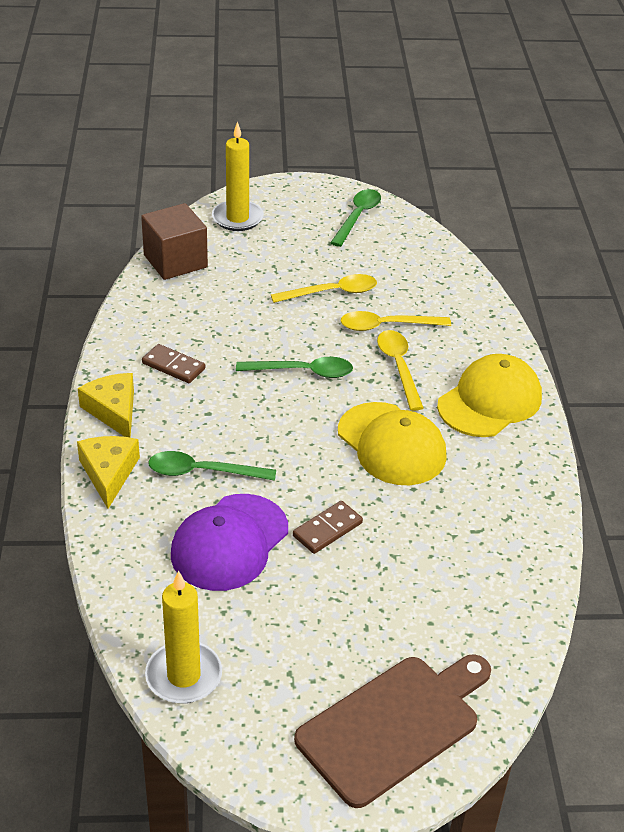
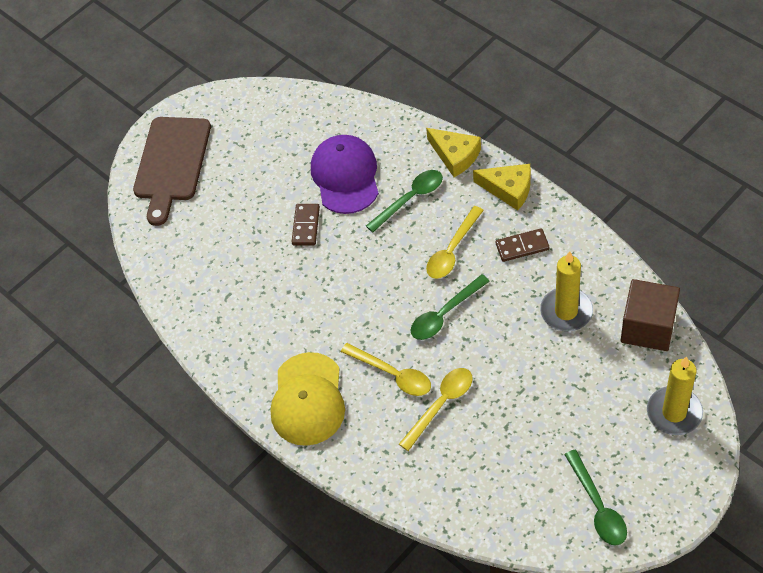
camera: 145 degrees right, 15 degrees up
yellow candle [145,570,222,703] -> yellow candle moved to [540,251,593,332]
yellow spoon [271,274,377,303] -> yellow spoon moved to [426,206,484,279]
yellow cap [338,402,447,485] -> none

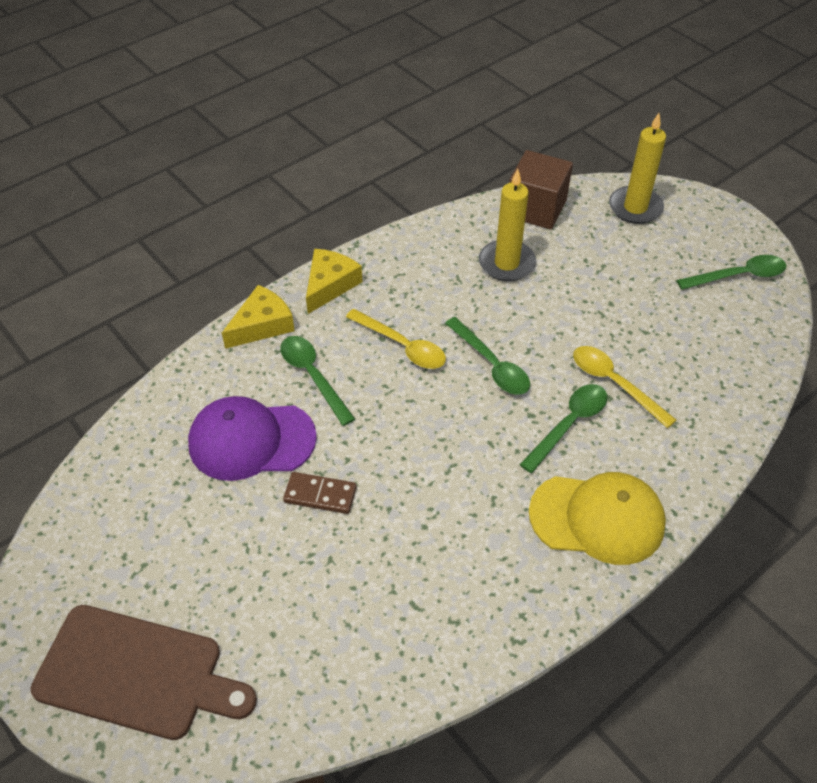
camera: 90 degrees left, 5 degrees down
yellow spoon [341,343,431,396] -> green spoon [519,384,607,473]
brown domino [496,228,549,262] -> none

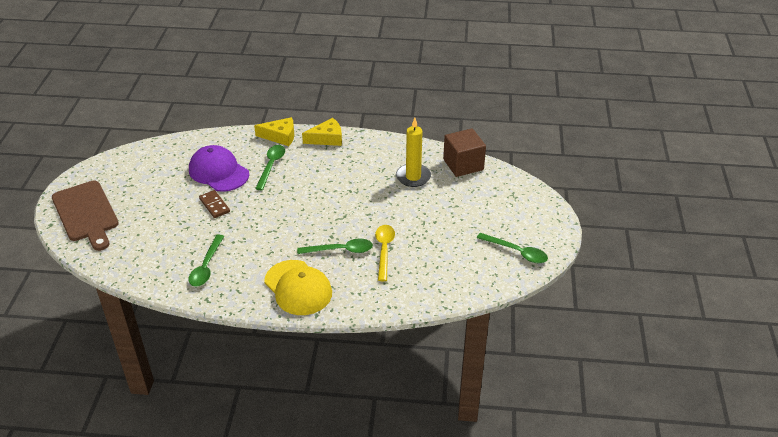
camera: 45 degrees right, 10 degrees down
yellow spoon [346,309,446,369] -> none
green spoon [445,317,530,395] -> green spoon moved to [189,234,224,287]
yellow candle [609,113,666,224] -> none

